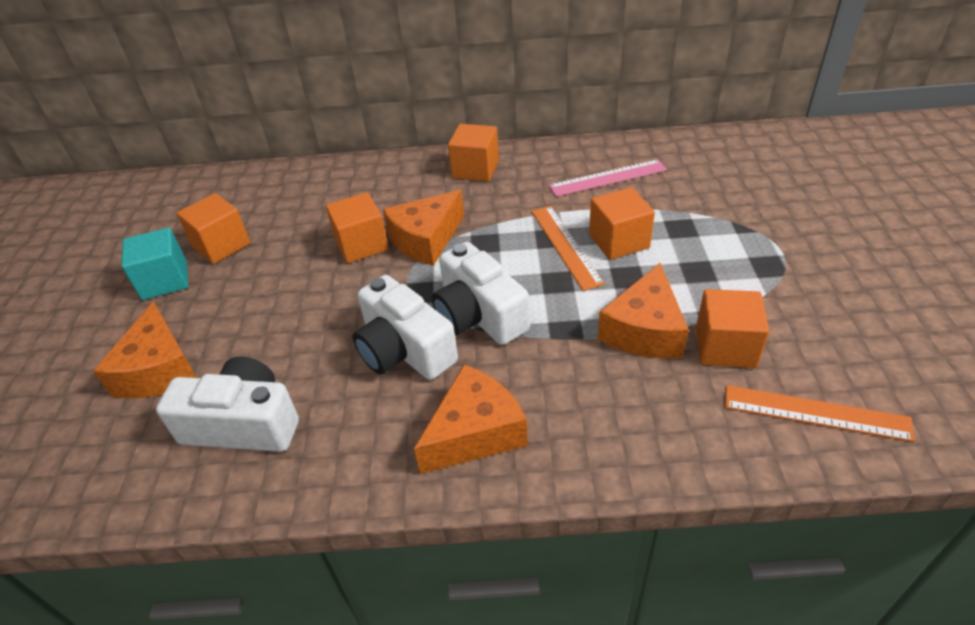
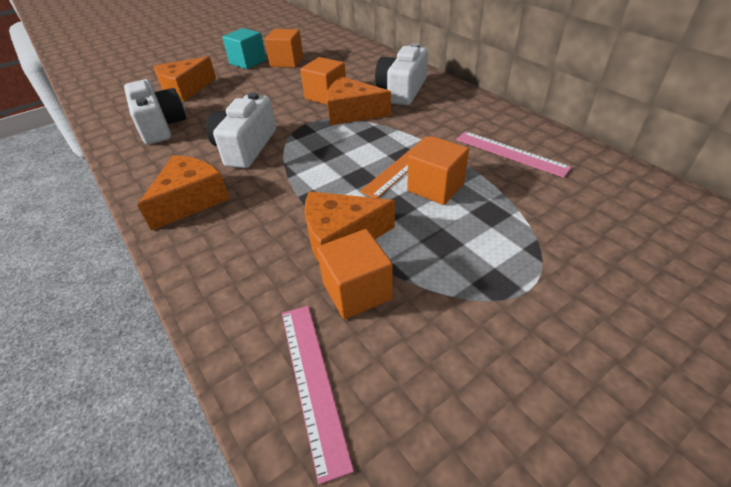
camera: 55 degrees right, 0 degrees up
orange cheese [414,365,528,474] -> orange cheese turned 75 degrees counterclockwise [137,155,230,231]
white camera [432,242,530,345] -> white camera moved to [375,43,428,106]
orange cube [448,124,499,182] -> none
orange ruler [725,385,915,442] -> pink ruler [282,306,354,484]

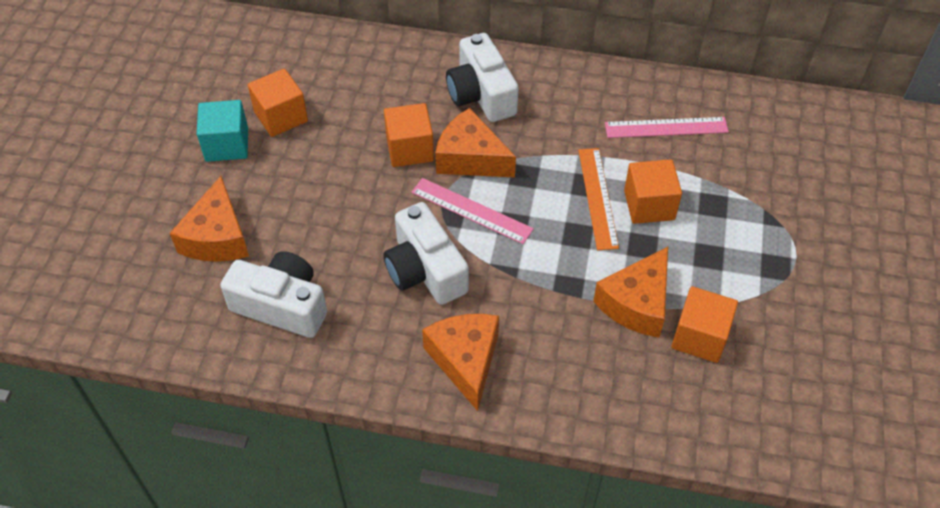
camera: 45 degrees left, 10 degrees up
pink ruler [282,306,354,484] -> pink ruler moved to [411,178,534,244]
orange cheese [326,76,391,126] -> orange cheese turned 60 degrees clockwise [435,108,516,177]

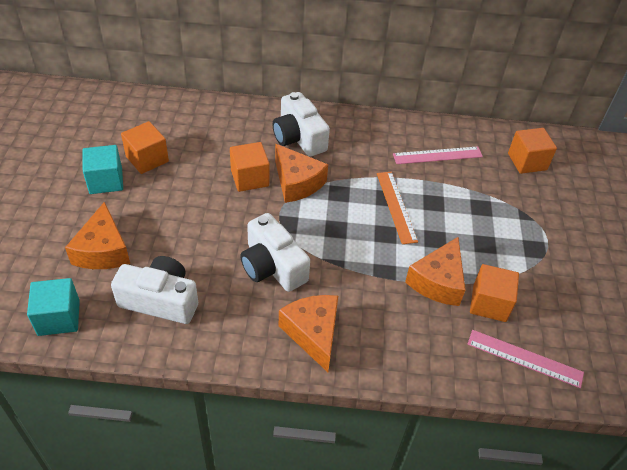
camera: 10 degrees left, 5 degrees down
pink ruler [411,178,534,244] -> pink ruler moved to [468,330,584,388]
orange cheese [435,108,516,177] -> orange cheese turned 150 degrees counterclockwise [275,144,328,203]
orange cube [624,159,682,224] -> orange cube moved to [508,128,557,174]
none -> turquoise cube [27,278,80,336]

